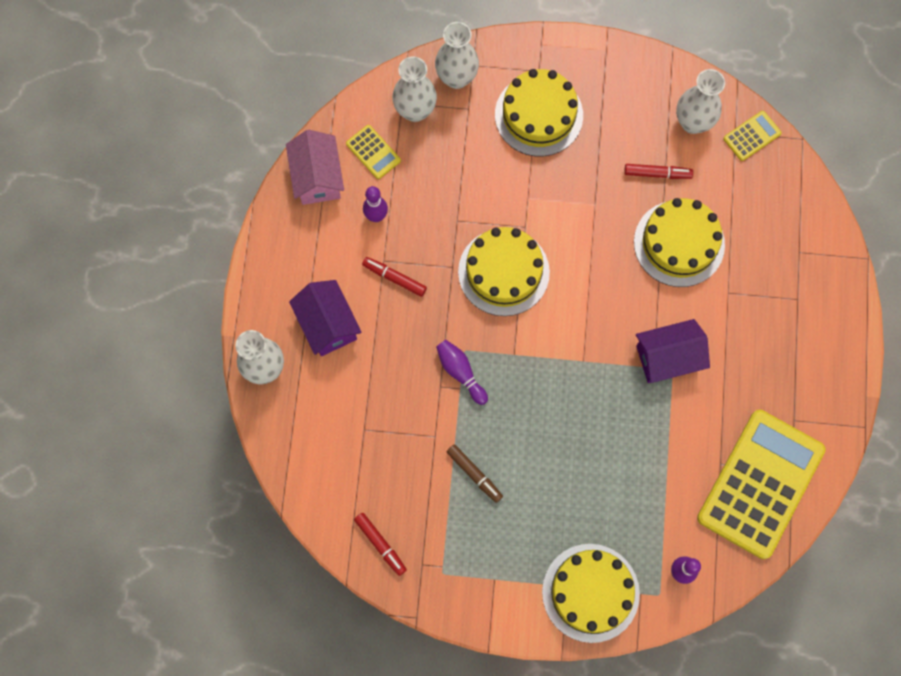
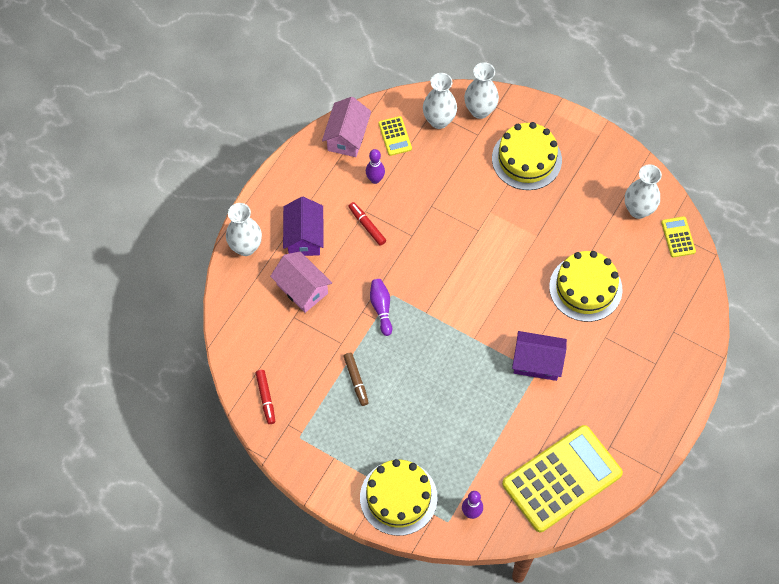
camera: 25 degrees right, 10 degrees down
yellow cake [458,227,550,316] -> none
red marker [624,164,693,179] -> none
yellow calculator [723,111,782,161] -> yellow calculator turned 90 degrees counterclockwise [661,216,696,257]
none -> pink house [270,252,332,313]

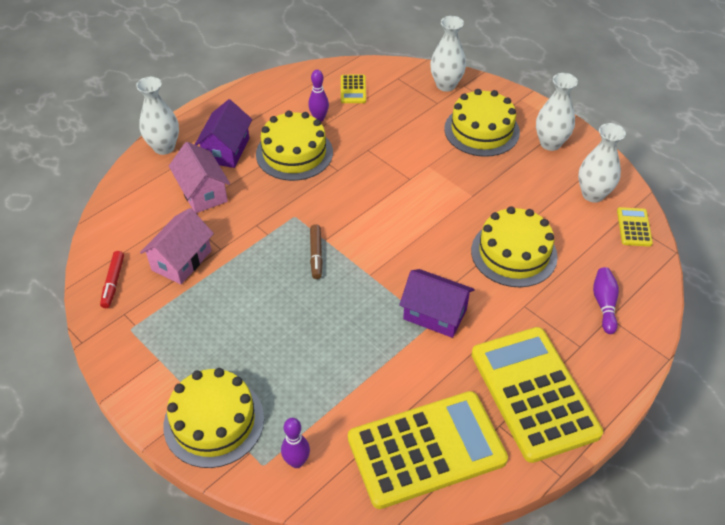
camera: 15 degrees right, 15 degrees down
pink house [322,97,371,157] -> pink house moved to [140,208,214,285]
brown marker [344,353,369,406] -> brown marker moved to [310,224,323,279]
red marker [348,202,386,246] -> yellow cake [256,111,333,181]
purple bowling pin [370,279,392,336] -> purple bowling pin moved to [593,267,619,334]
white vase [423,73,457,129] -> white vase moved to [536,73,578,151]
none -> yellow calculator [471,327,603,463]

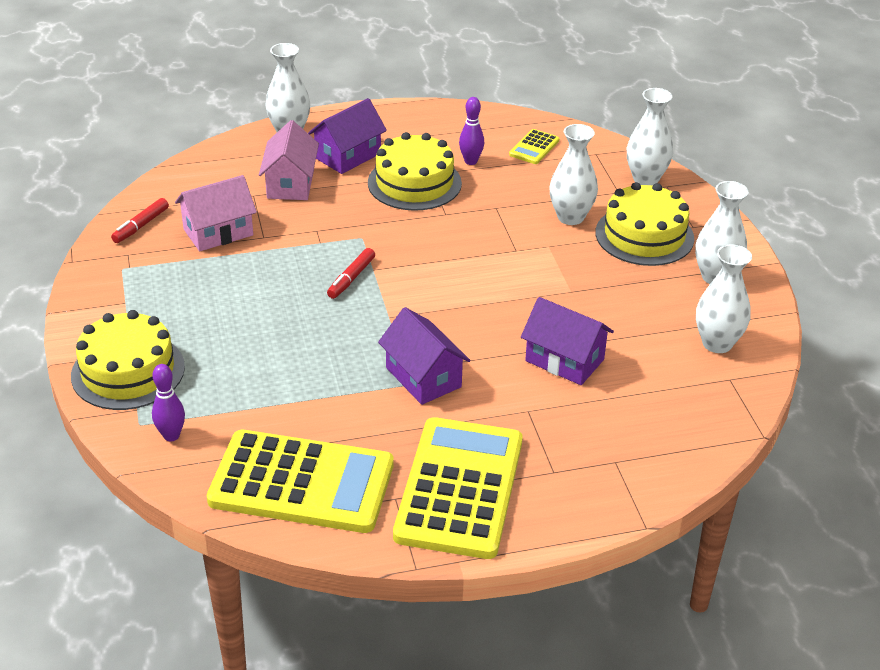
camera: 30 degrees right, 10 degrees down
brown marker [310,224,323,279] -> red marker [327,248,375,299]
yellow cake [471,206,558,287] -> purple house [521,297,614,385]
purple bowling pin [593,267,619,334] -> none
yellow calculator [617,207,653,247] -> none
none -> white vase [550,124,598,225]

